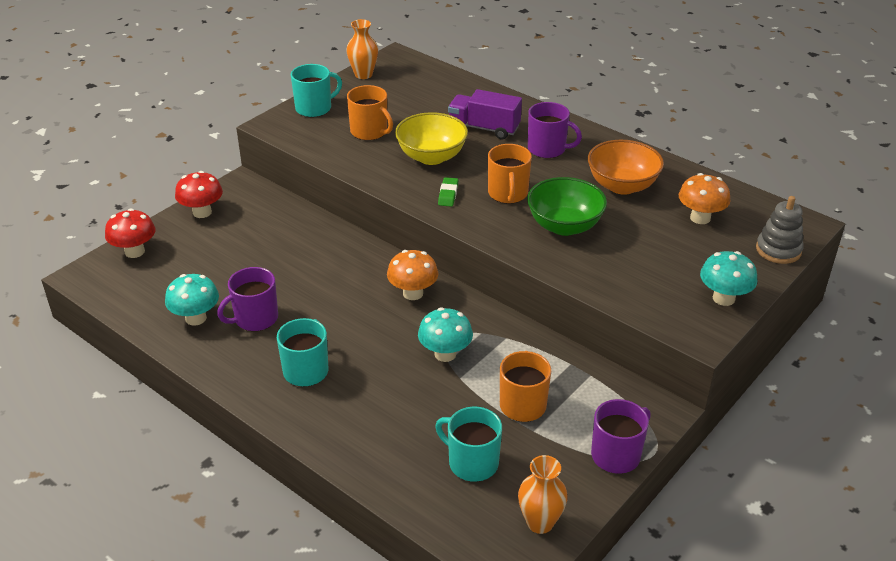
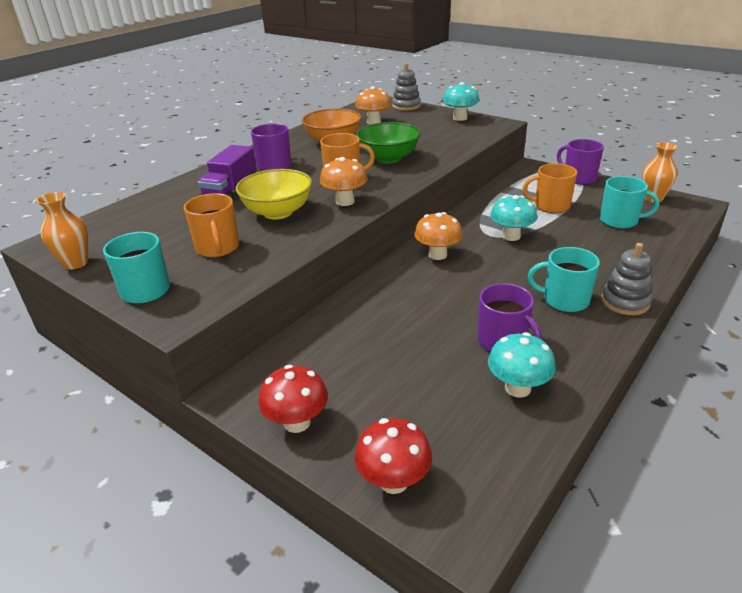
camera: 90 degrees left, 5 degrees down
orange mug [347,85,393,140] -> orange mug turned 120 degrees clockwise [184,193,239,258]
turquoise mug [435,407,502,482] -> turquoise mug turned 105 degrees counterclockwise [600,176,659,229]
green eraser [438,177,458,207] -> orange mushroom [320,157,368,206]
none -> grey stacking toy [601,243,652,315]

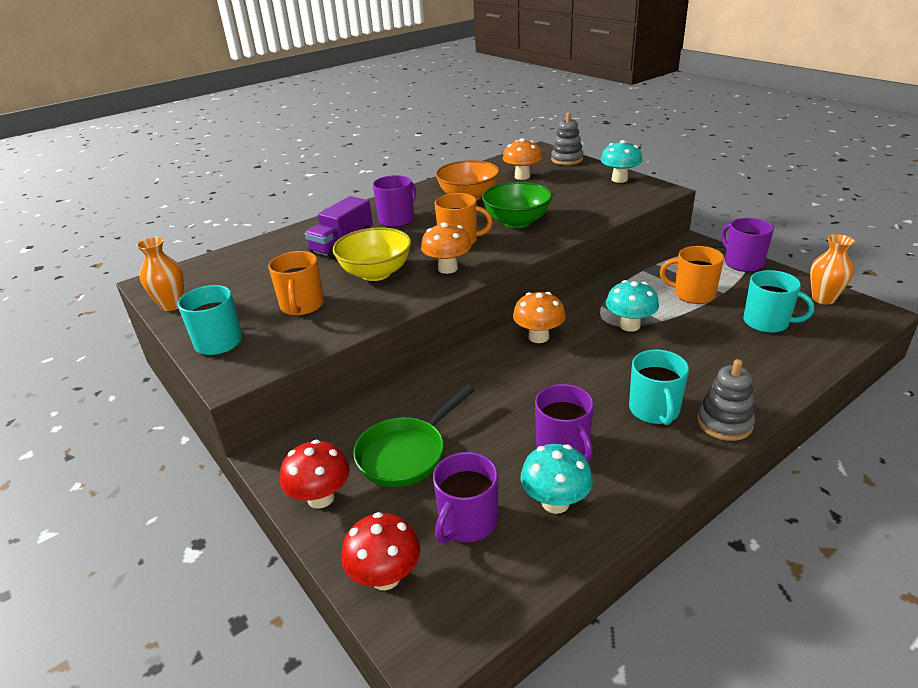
camera: 15 degrees right, 0 degrees up
turquoise mug [528,247,600,312] -> turquoise mug turned 120 degrees counterclockwise [629,350,689,425]
none -> green pan [353,385,475,487]
none -> purple mug [433,452,498,543]

